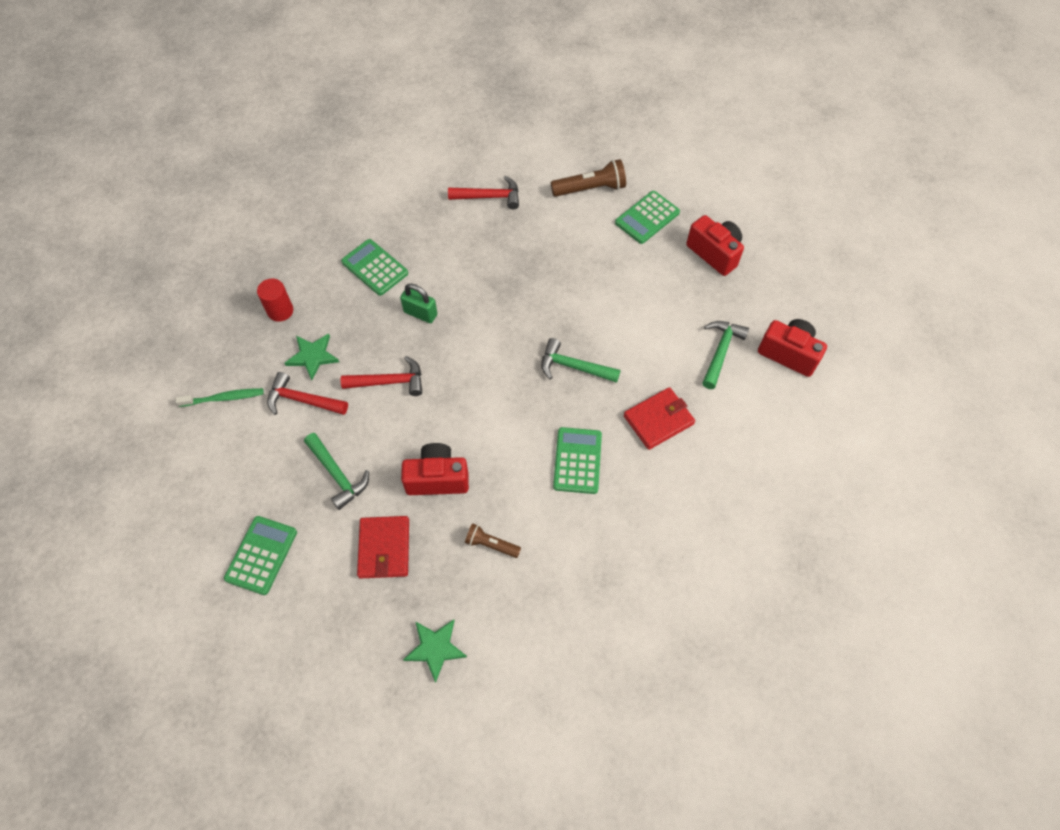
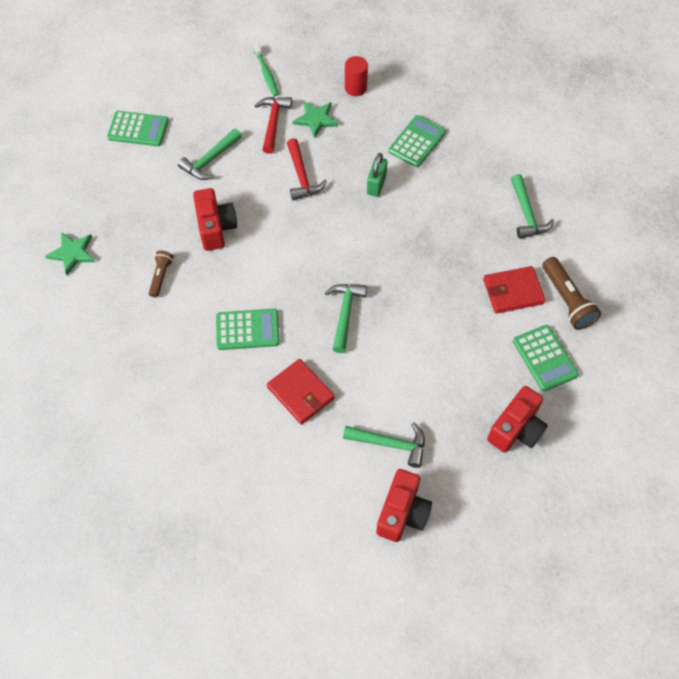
camera: 80 degrees right, 0 degrees up
red wallet [357,516,409,579] -> red wallet moved to [483,266,546,314]
red hammer [448,176,519,209] -> green hammer [511,174,554,239]
green calculator [615,191,680,244] -> green calculator turned 150 degrees counterclockwise [513,325,579,391]

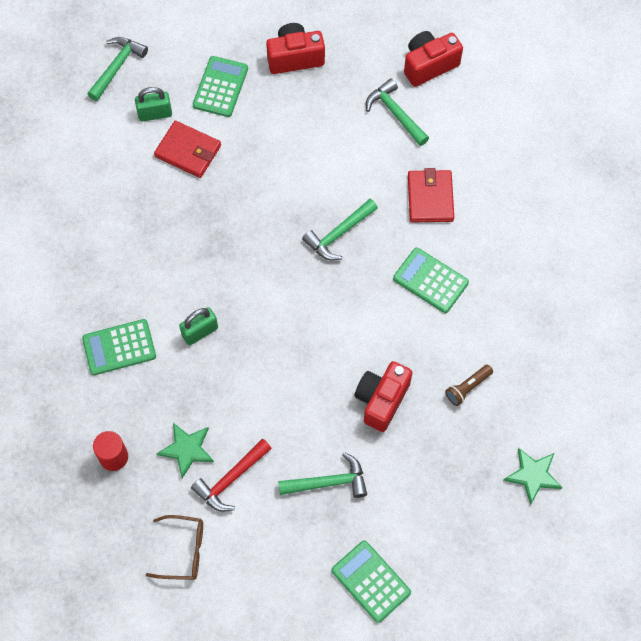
camera: 140 degrees left, 5 degrees up
green toothbrush [253,42,279,96] -> brown glasses [146,515,203,580]
red hammer [287,138,327,200] -> none
green hammer [511,174,554,239] -> green hammer moved to [87,37,148,101]
brown flashlight [542,257,601,330] -> green padlock [135,87,172,122]

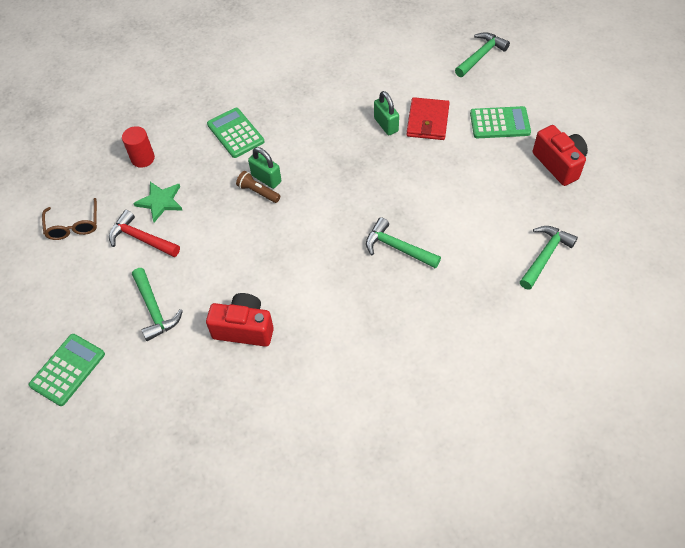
camera: 75 degrees right, 10 degrees down
green hammer [87,37,148,101] -> green hammer turned 60 degrees counterclockwise [455,32,510,77]
green padlock [135,87,172,122] -> green padlock moved to [374,91,399,135]
green calculator [393,247,469,313] -> none
red camera [404,31,463,87] -> none
red wallet [408,168,454,222] -> none
brown flashlight [445,365,493,406] -> brown flashlight moved to [236,171,280,203]
green star [504,448,563,505] -> none

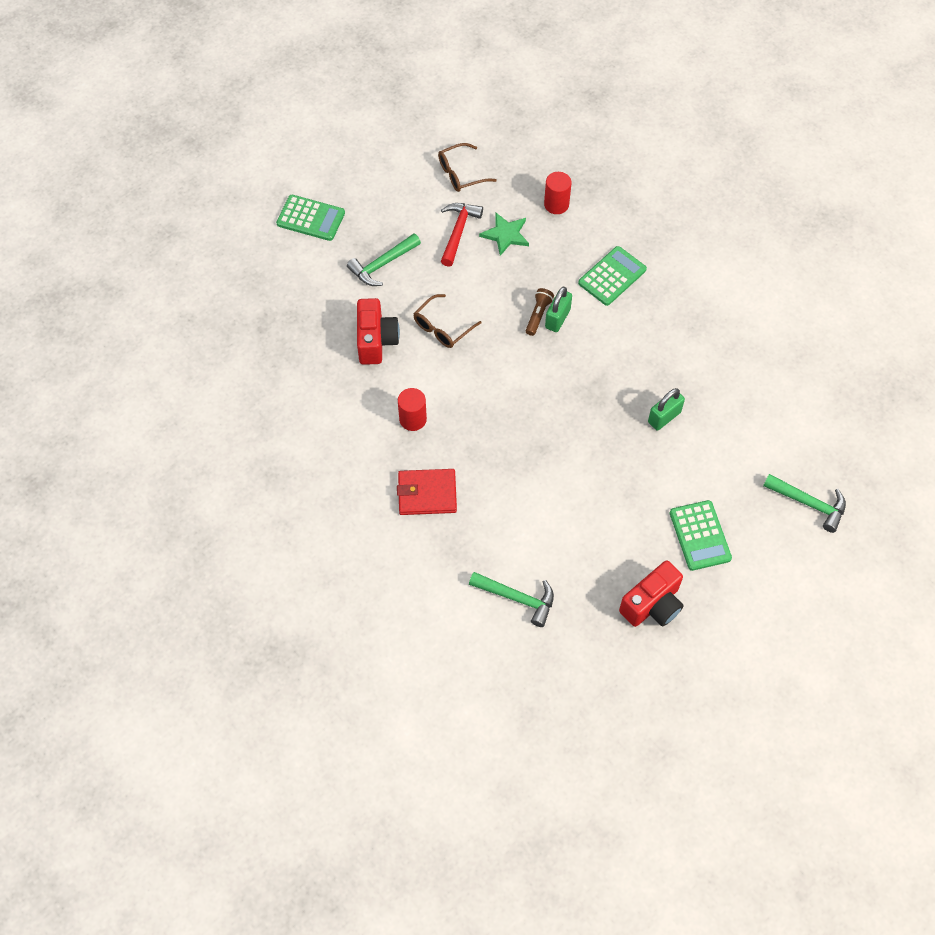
camera: 75 degrees right, 5 degrees up
green hammer [366,218,441,269] -> none
red wallet [406,97,450,140] -> red wallet moved to [397,469,457,515]
none -> red cylinder [398,388,427,431]
none -> brown glasses [414,294,482,348]

